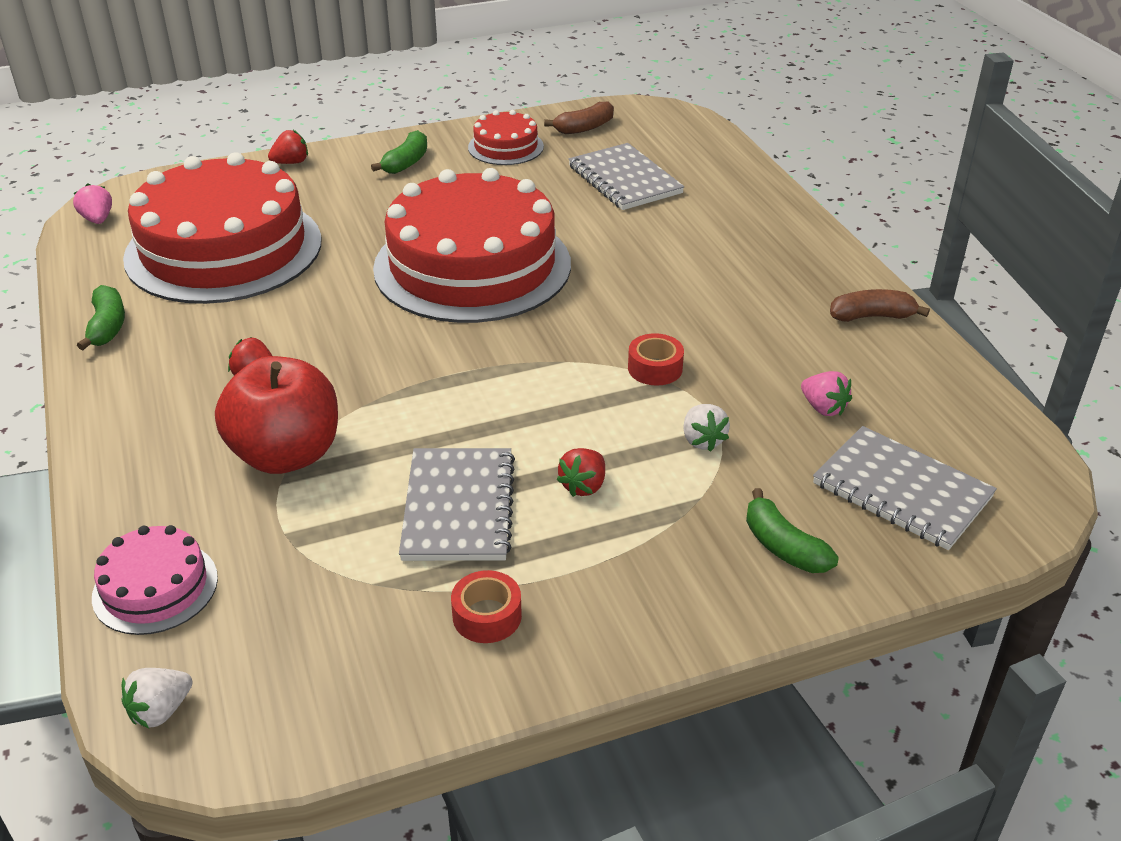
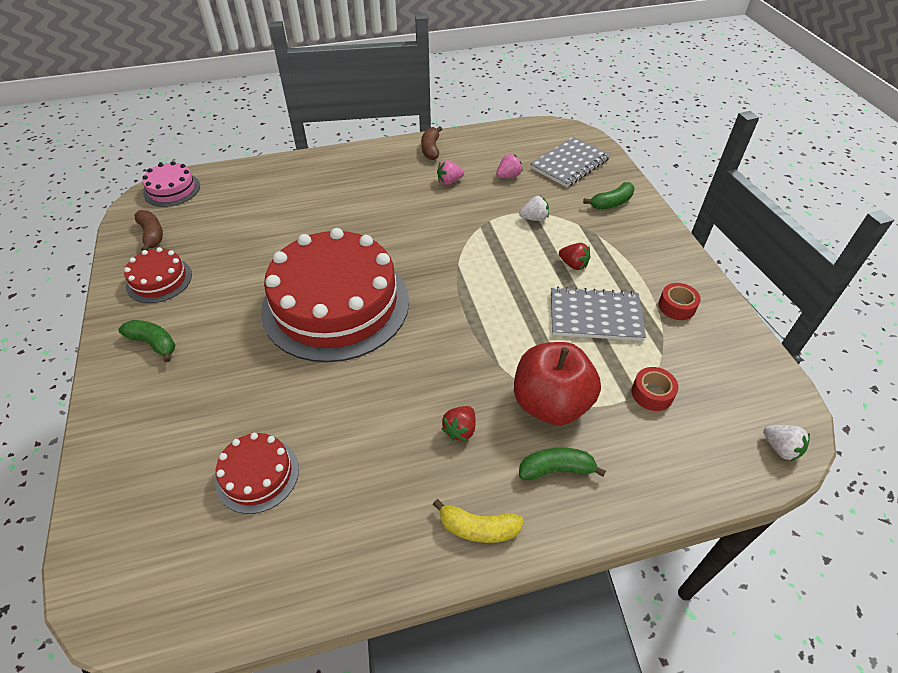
camera: 85 degrees left, 10 degrees up
pink strawberry [73,183,112,224] -> pink strawberry moved to [437,160,464,185]
green banana [77,285,125,350] -> green banana moved to [519,448,606,480]
pink cake [92,525,218,635] -> pink cake moved to [142,161,200,207]
red cake [123,152,322,304] -> red cake [215,433,299,514], size x0.45
red strawberry [268,130,308,164] -> none
grey notebook [568,143,684,210] -> none
red tape [628,333,684,386] -> red tape moved to [632,367,678,411]
none -> yellow banana [433,499,524,543]

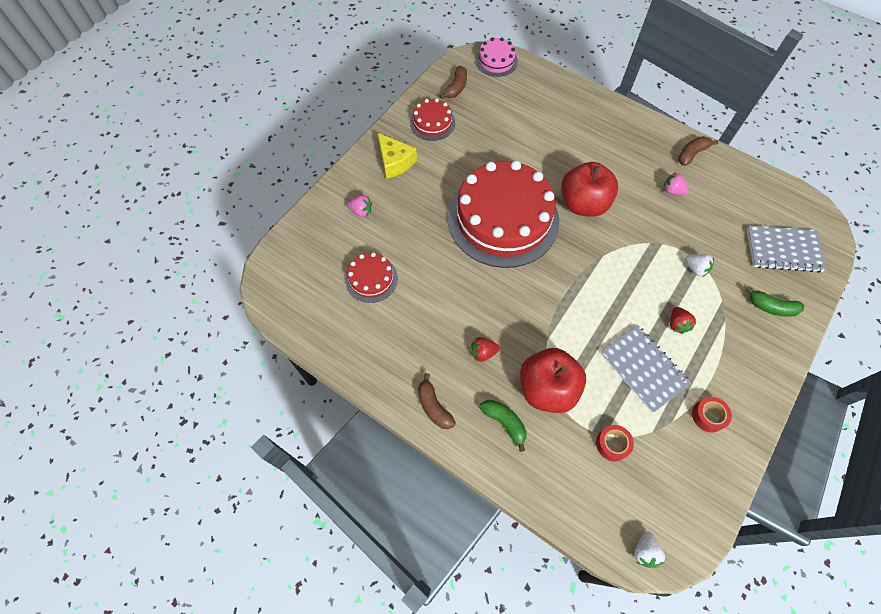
camera: 50 degrees right, 15 degrees up
green banana [118,320,175,362] -> yellow cheese [378,133,417,179]
yellow banana [433,499,524,543] -> brown banana [418,373,456,429]
pink strawberry [496,154,523,178] -> pink strawberry moved to [347,195,372,217]
none -> red apple [561,162,618,217]

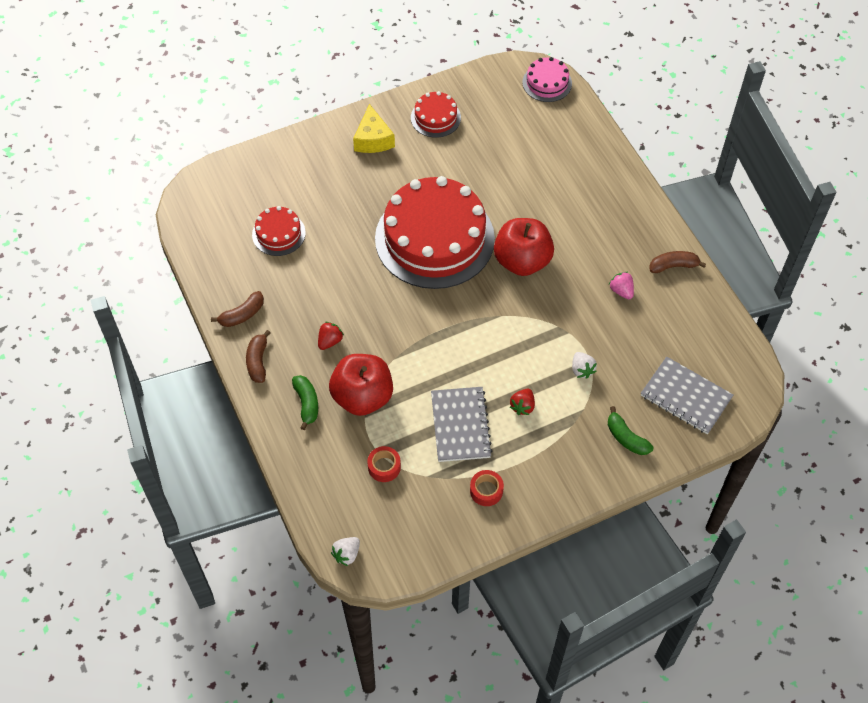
camera: 30 degrees right, 5 degrees down
pink strawberry [347,195,372,217] -> none
brown banana [440,66,467,99] -> brown banana moved to [211,291,264,327]
red strawberry [471,337,500,362] -> red strawberry turned 105 degrees clockwise [318,322,344,350]

